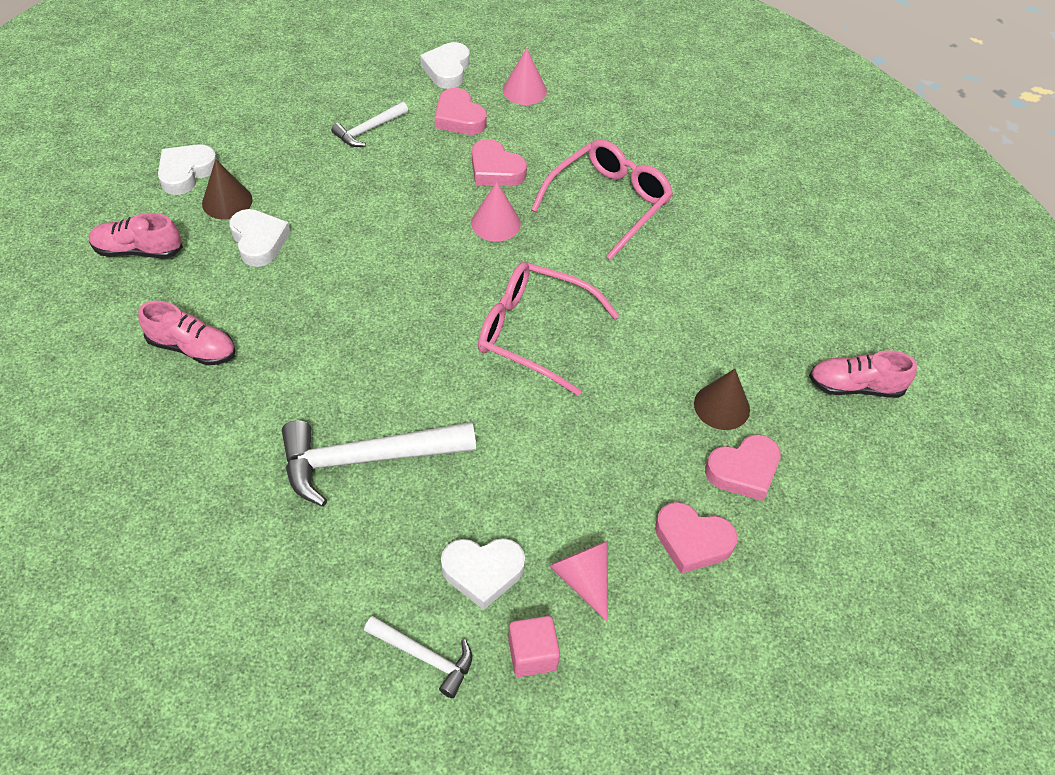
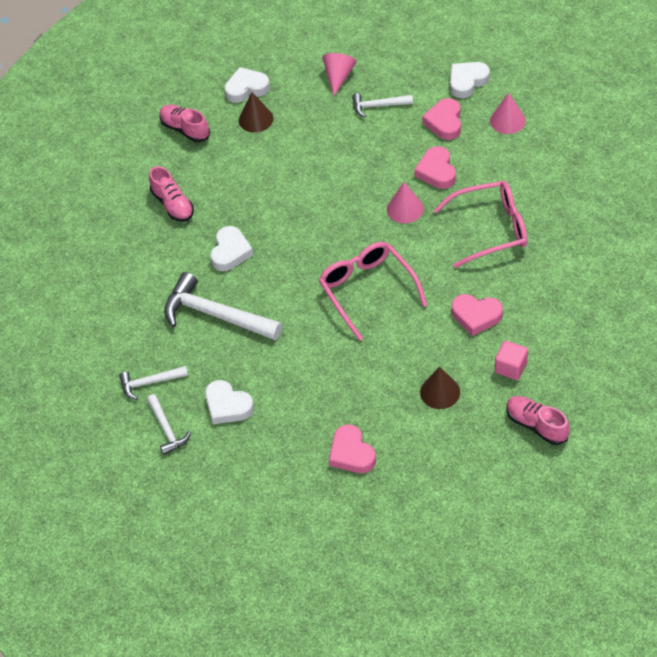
camera: 45 degrees right, 0 degrees up
white heart [229,209,290,267] -> white heart moved to [210,226,254,271]
pink cube [508,616,560,677] -> pink cube moved to [495,341,528,380]
pink cone [549,541,608,622] -> pink cone moved to [322,53,356,96]
pink heart [705,434,781,501] -> pink heart moved to [452,294,503,336]
none -> white hammer [119,366,188,400]

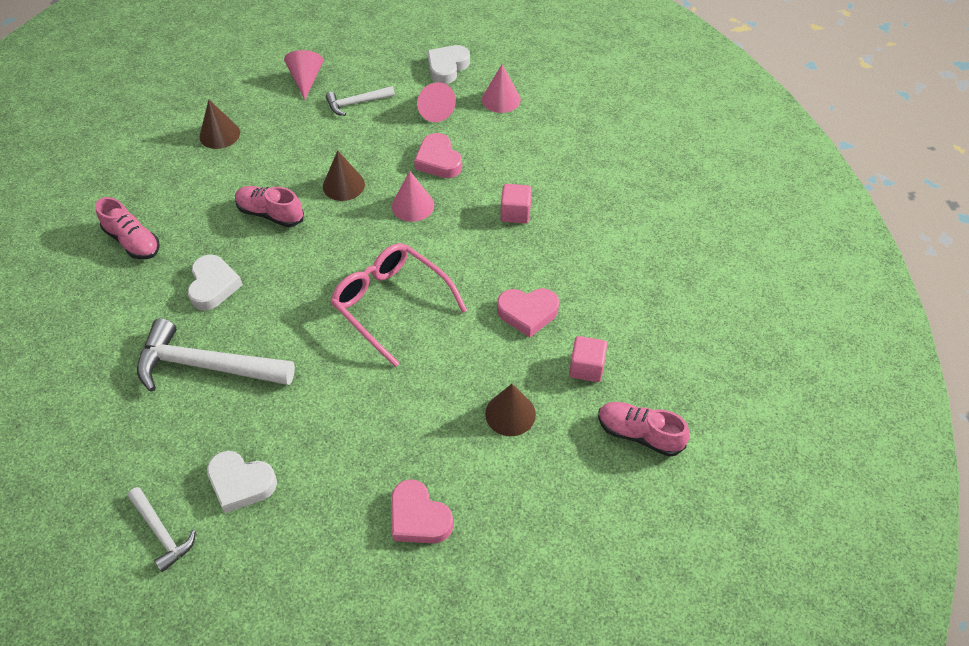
camera: 20 degrees left, 0 degrees up
white hammer [119,366,188,400] -> none
pink shoe [159,105,210,142] -> pink shoe moved to [235,186,304,227]
white heart [224,67,270,103] -> none
pink heart [422,98,461,140] -> pink cone [417,82,456,122]
pink glasses [434,181,527,268] -> pink cube [500,184,532,224]
none -> brown cone [323,151,365,201]

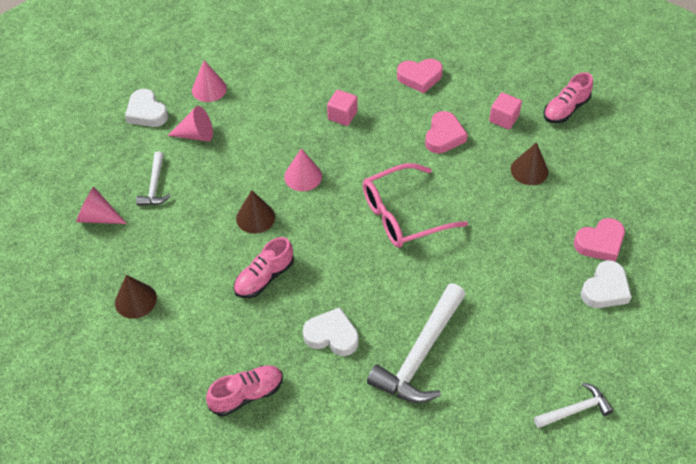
camera: 70 degrees left, 0 degrees up
white heart [207,451,277,513] -> white heart moved to [581,260,632,308]
pink heart [414,133,462,178] -> pink heart moved to [397,59,443,93]

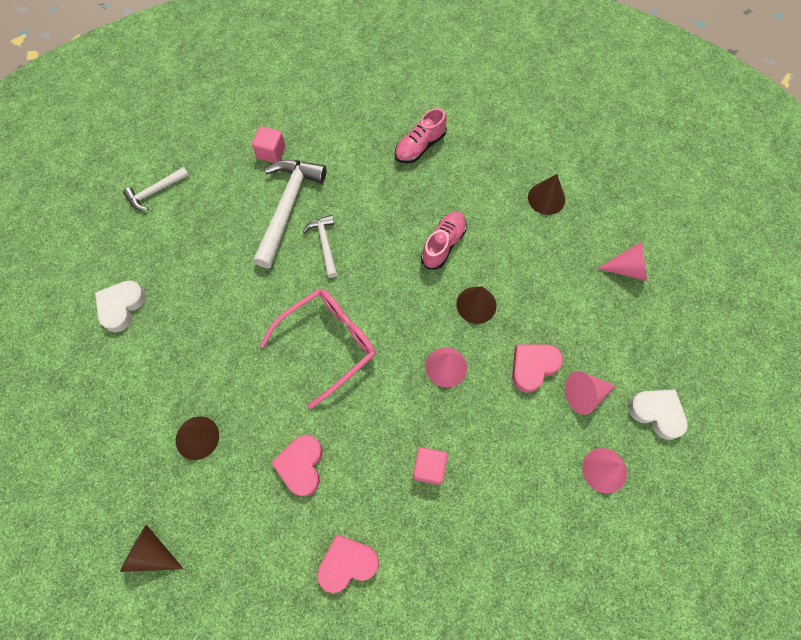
camera: 165 degrees right, 15 degrees up
white hammer [136,151,171,206] -> white hammer moved to [303,215,338,278]
white heart [303,307,359,356] -> none
pink cube [489,93,522,129] -> pink cube moved to [252,126,285,163]
pink shoe [544,72,593,123] -> brown cone [120,525,183,572]
pink heart [574,218,625,262] -> pink heart moved to [512,344,563,393]

